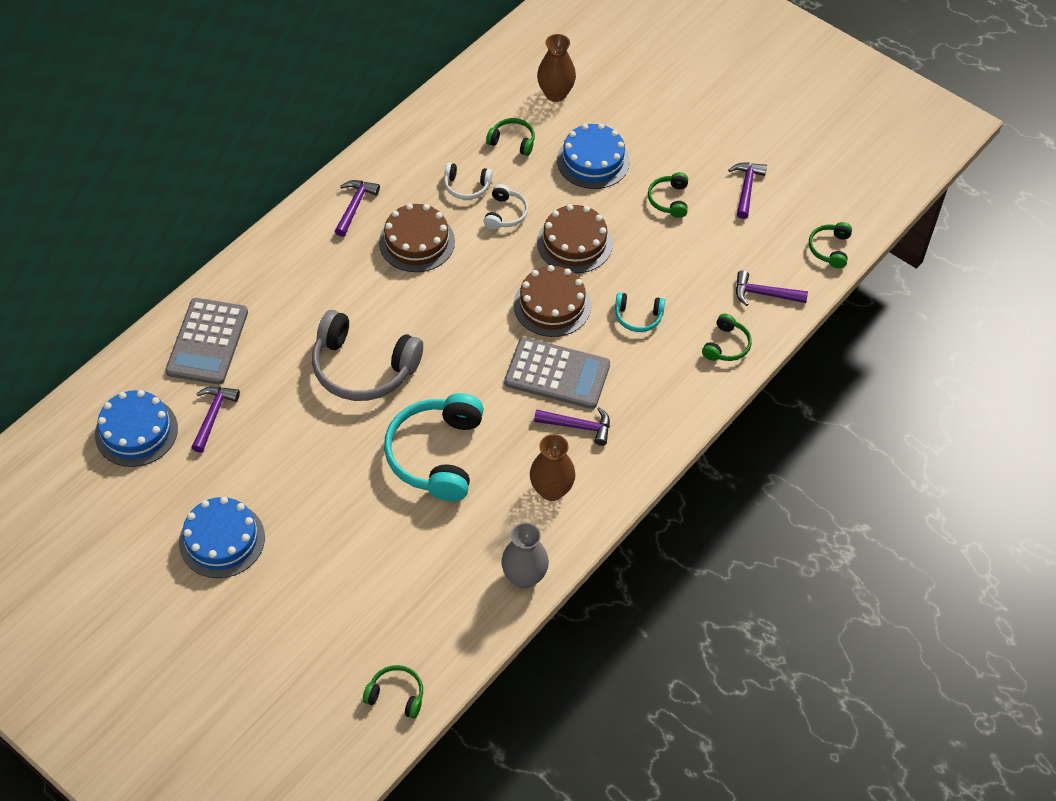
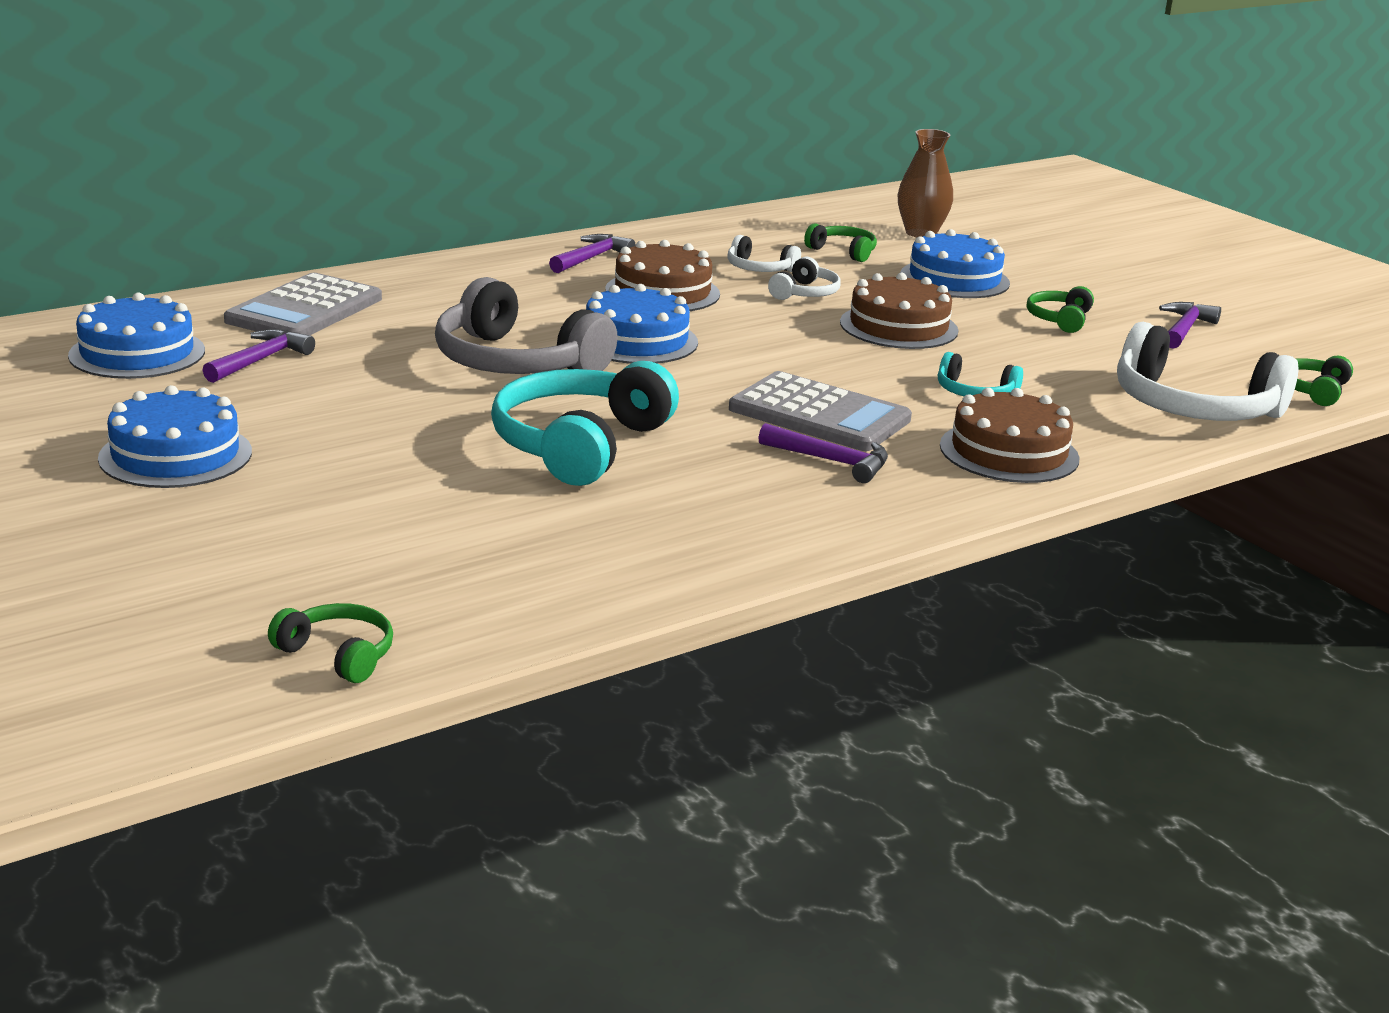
camera: 15 degrees right, 30 degrees down
grey vase [501,522,549,588] -> none
brown cake [514,265,591,337] -> brown cake moved to [940,388,1080,483]
brown vase [530,434,575,501] -> none
green headphones [702,314,752,361] -> none
purple hammer [736,270,808,306] -> white headphones [1117,322,1299,421]
none -> blue cake [586,284,698,364]

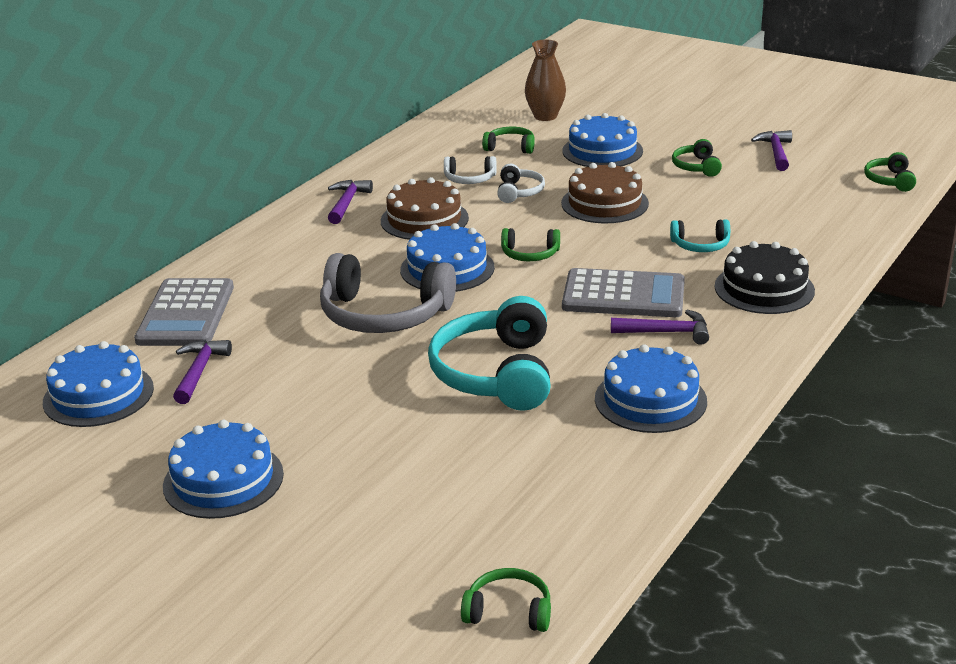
camera: 20 degrees left, 5 degrees up
brown cake [940,388,1080,483] -> black cake [715,241,815,314]
white headphones [1117,322,1299,421] -> none
none -> green headphones [501,228,560,261]
none -> blue cake [595,344,707,433]

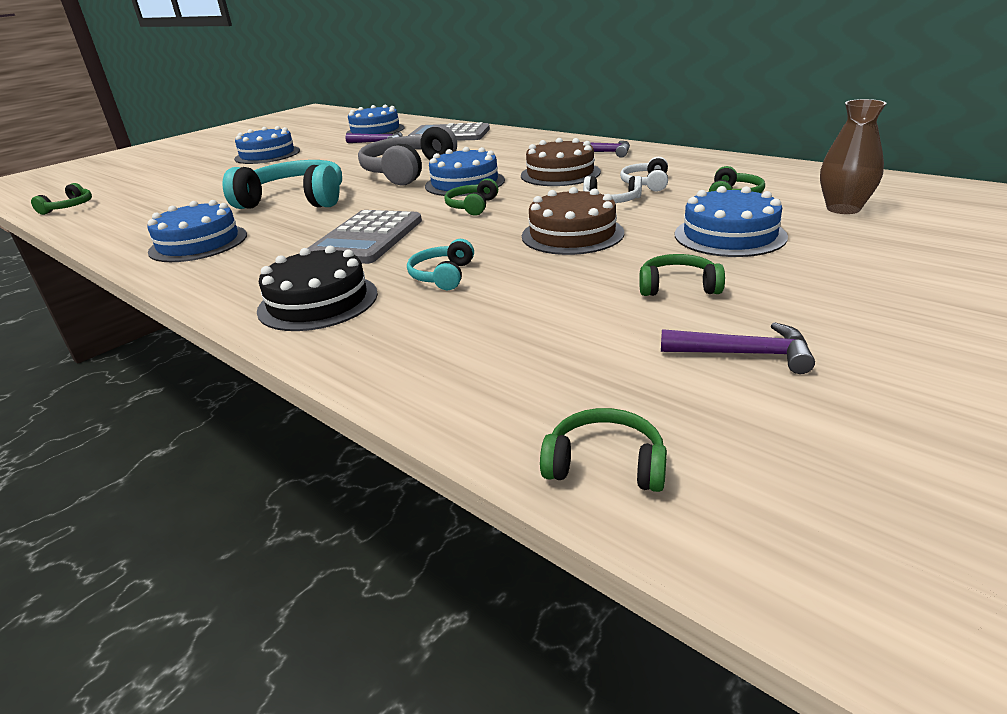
camera: 100 degrees right, 0 degrees up
purple hammer [611,310,709,345] -> none

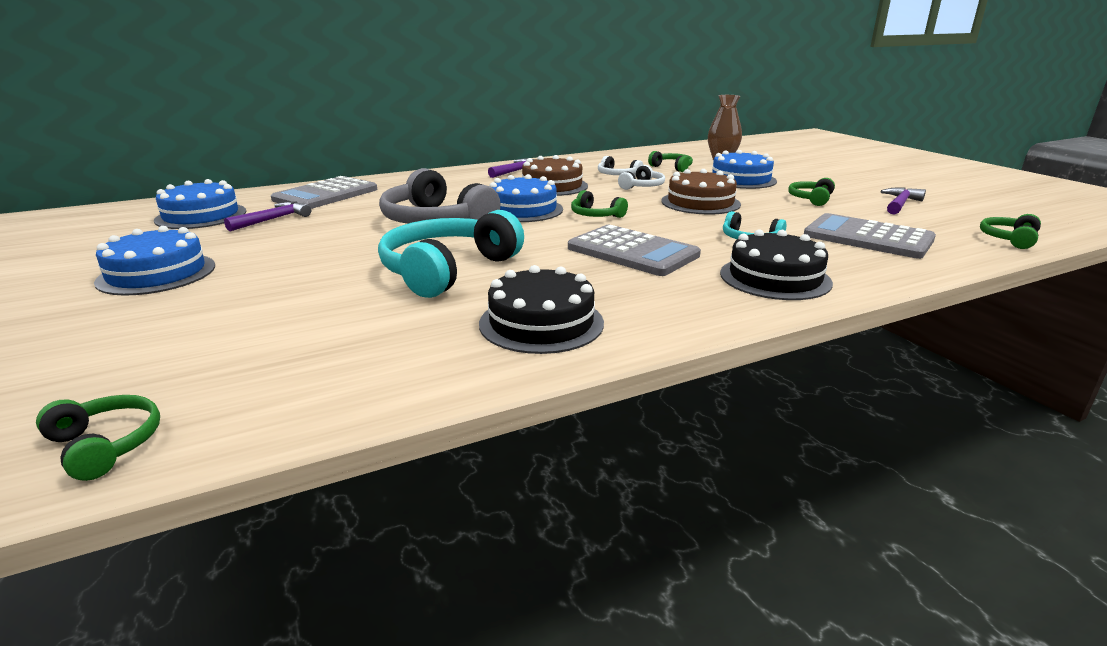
camera: 70 degrees left, 5 degrees down
blue cake [147,200,247,262] -> black cake [479,265,604,354]
none -> grey calculator [804,213,936,259]

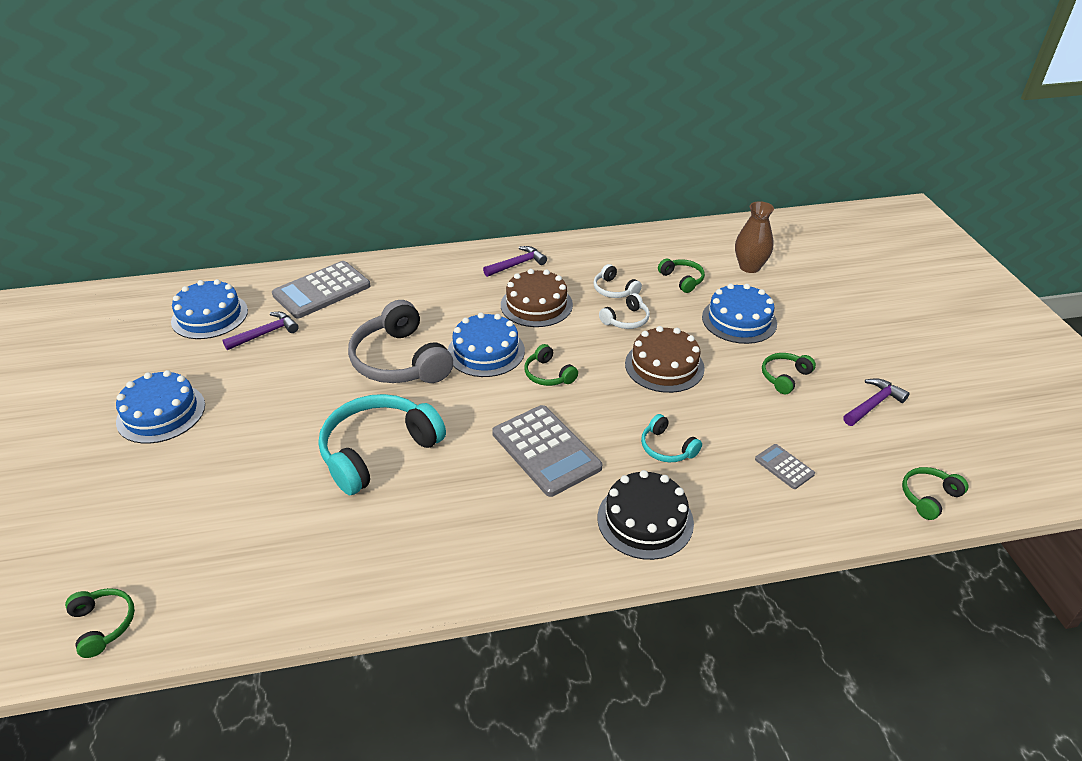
camera: 15 degrees right, 15 degrees up
black cake [479,265,604,354] -> none
grey calculator [804,213,936,259] -> grey calculator [755,444,815,489], size x0.48

